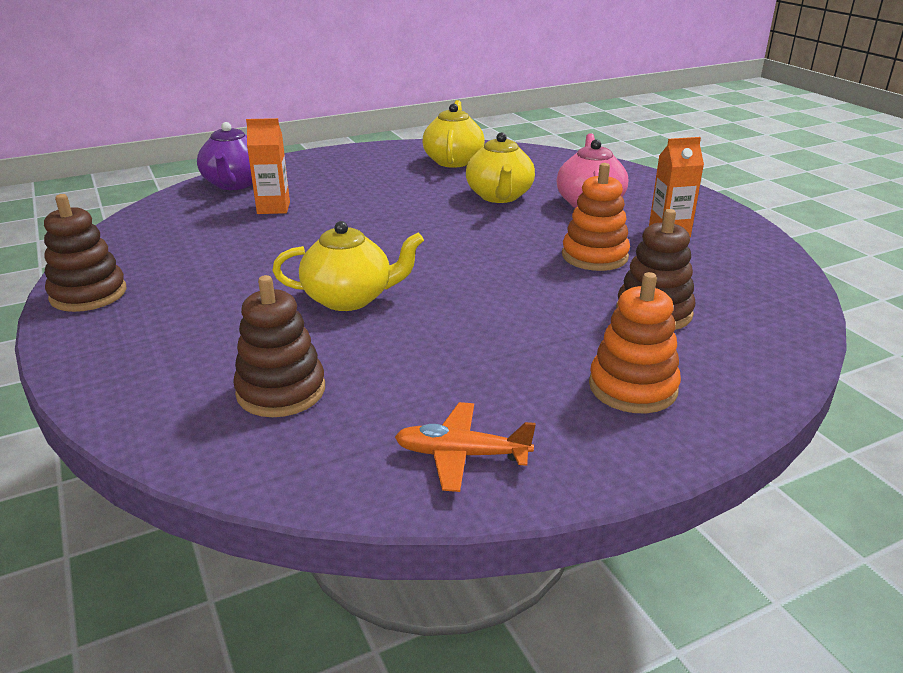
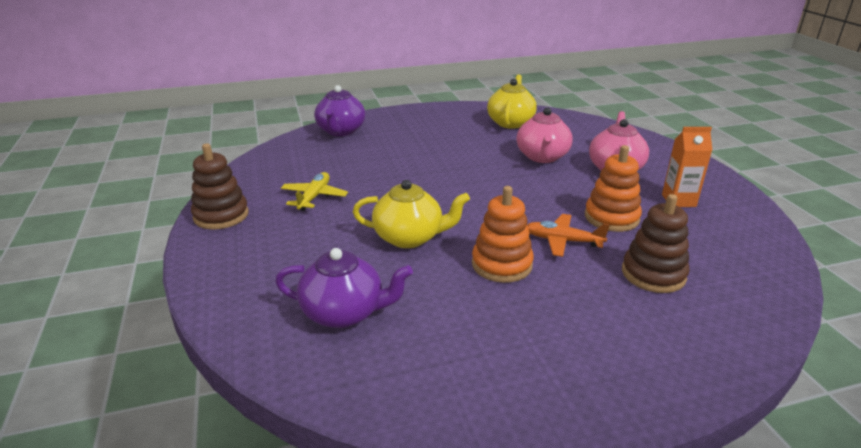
camera: 10 degrees right, 0 degrees up
brown stacking toy [233,275,325,417] -> purple teapot [275,248,413,328]
orange carton [246,118,290,214] -> none
orange plane [395,402,536,492] -> orange plane moved to [527,214,610,257]
yellow teapot [466,132,535,203] -> pink teapot [516,108,573,163]
orange stacking toy [589,272,681,413] -> orange stacking toy moved to [472,186,534,283]
none -> yellow plane [281,172,348,211]

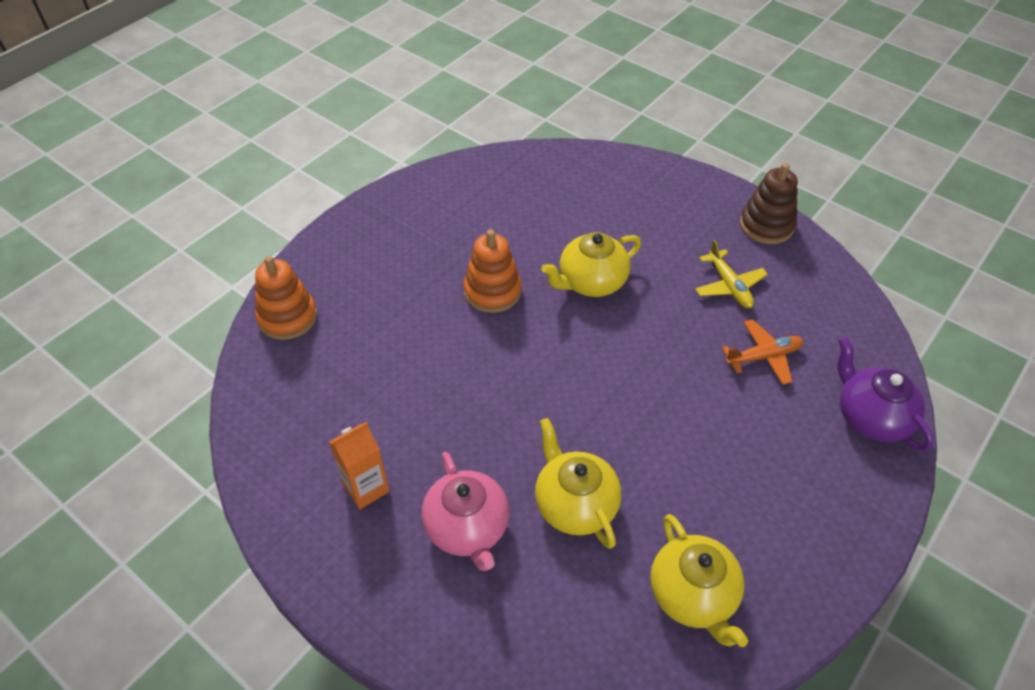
camera: 145 degrees right, 20 degrees up
purple teapot [275,248,413,328] -> none
pink teapot [516,108,573,163] -> yellow teapot [535,418,621,549]
orange plane [527,214,610,257] -> orange plane moved to [722,319,803,385]
orange stacking toy [585,145,642,232] -> orange stacking toy moved to [255,256,317,340]
brown stacking toy [622,194,689,293] -> none

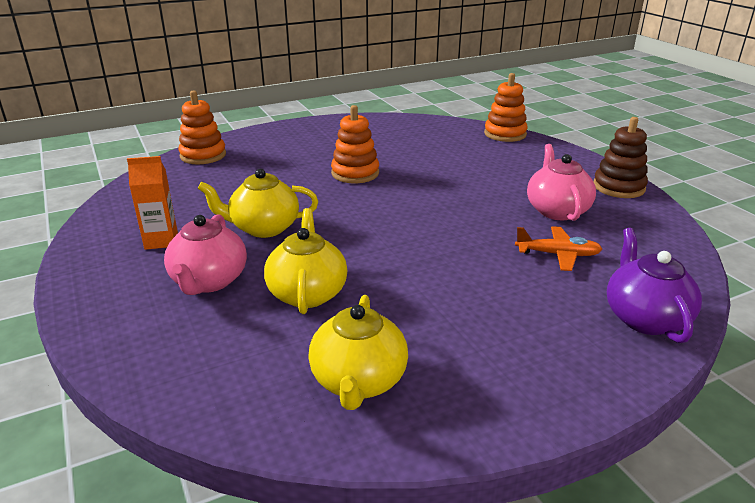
camera: 25 degrees right, 20 degrees down
yellow teapot [541,232,641,297] -> yellow teapot moved to [198,169,318,238]
yellow plane [695,240,768,308] -> pink teapot [527,144,596,221]
none -> orange stacking toy [484,73,528,142]

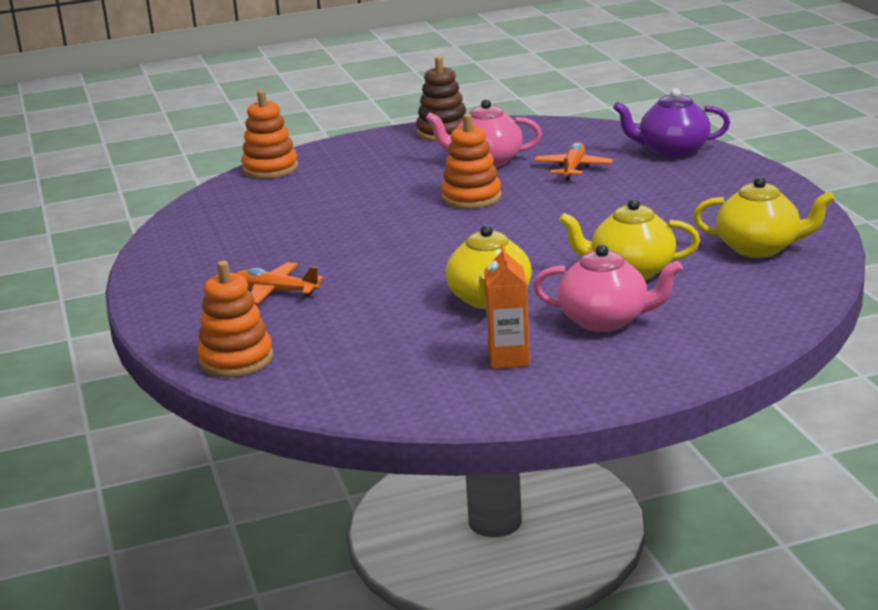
camera: 80 degrees left, 5 degrees down
orange stacking toy [331,105,379,183] -> orange stacking toy moved to [441,114,502,209]
none -> orange plane [237,262,323,304]

